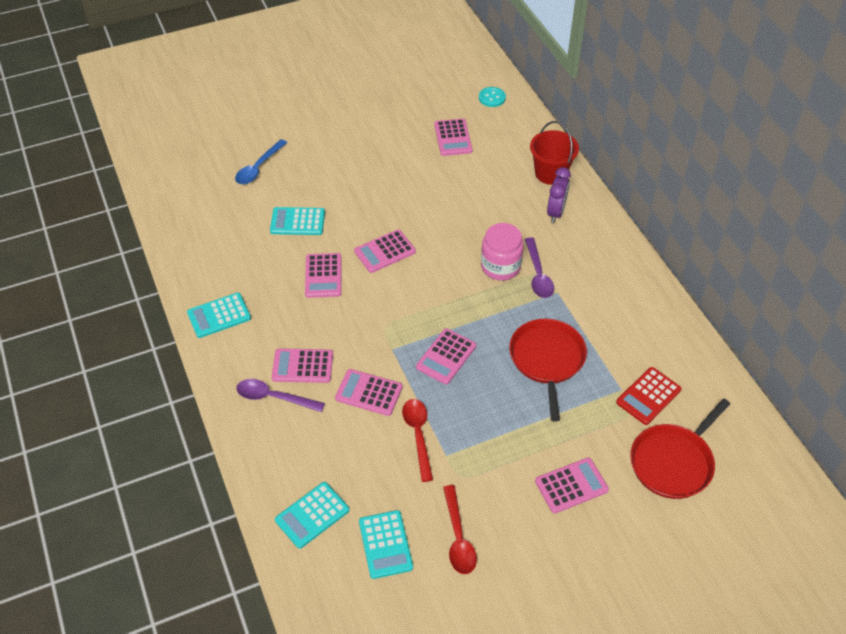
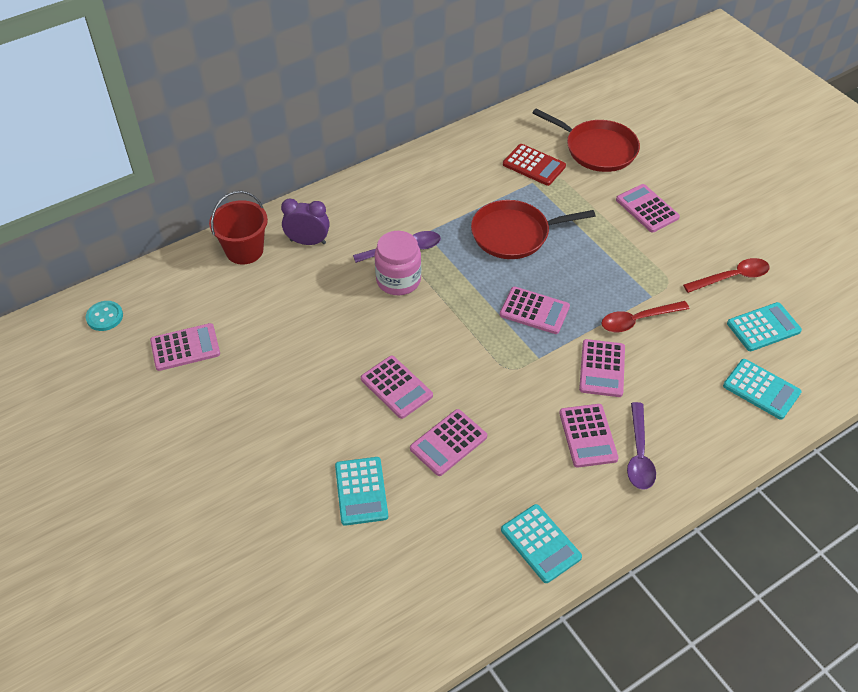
camera: 100 degrees left, 0 degrees up
blue spoon [235,139,287,184] -> none
pink calculator [305,253,342,298] -> pink calculator turned 150 degrees clockwise [410,409,487,476]

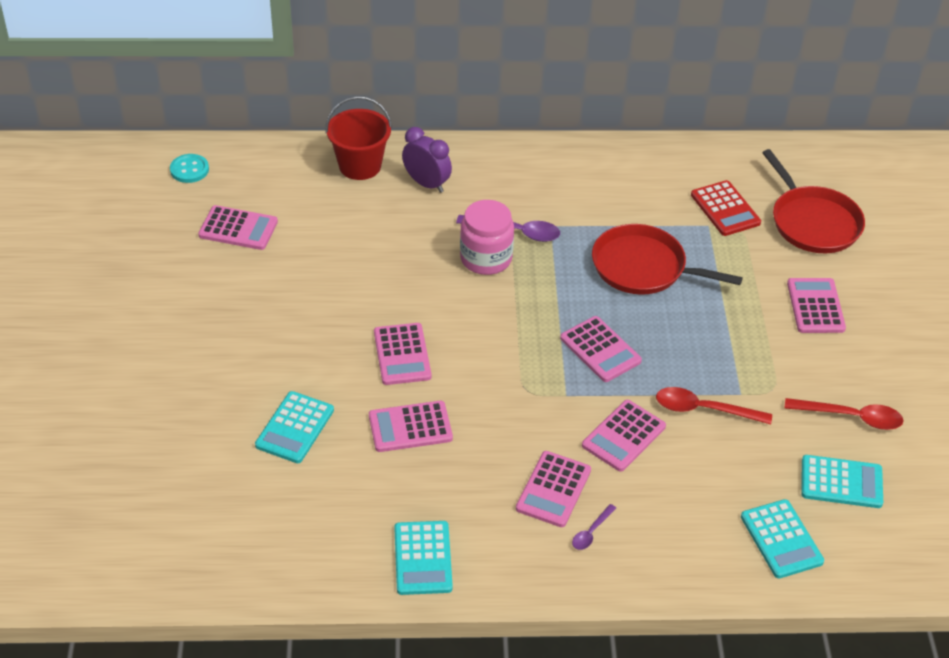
camera: 30 degrees right, 5 degrees down
purple spoon [627,402,656,490] -> purple spoon [572,504,616,550], size x0.55

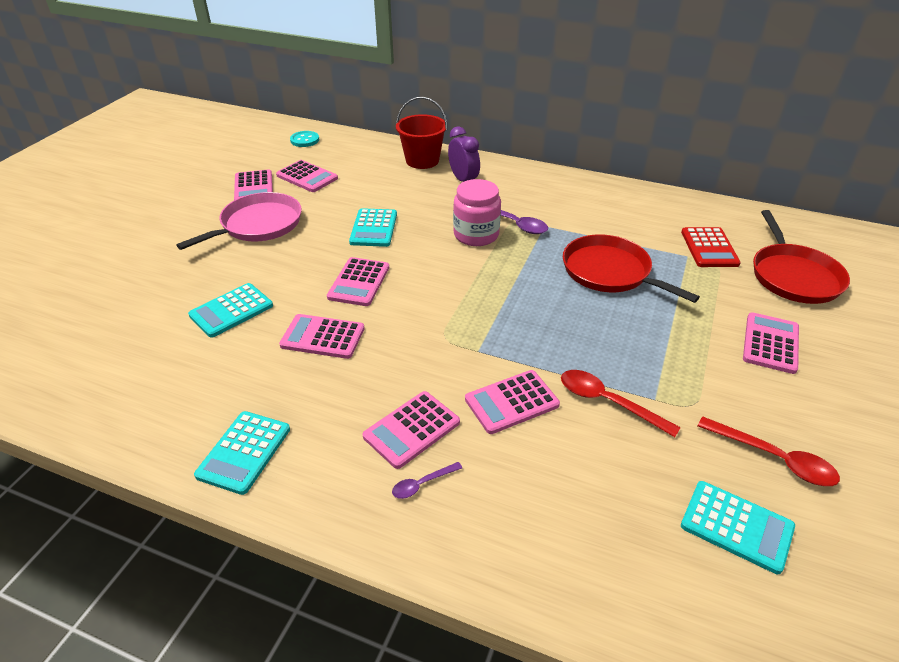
camera: 25 degrees right, 5 degrees down
pink calculator [560,316,642,382] -> pink calculator moved to [234,169,273,200]
turquoise calculator [741,499,824,578] -> turquoise calculator moved to [349,208,397,247]
none -> pink pan [176,192,302,250]

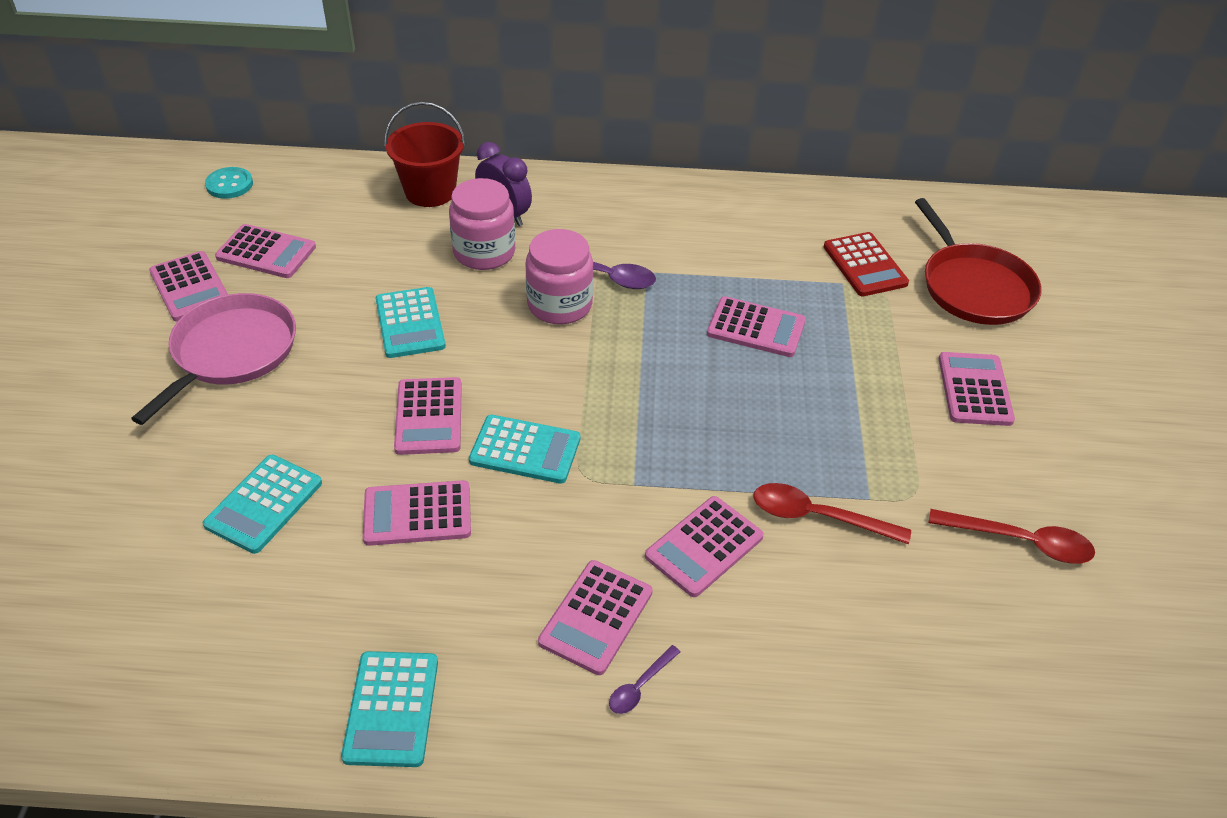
camera: 20 degrees left, 5 degrees up
red pan [563,234,700,303] -> pink calculator [707,296,806,357]
turquoise calculator [681,481,795,574] -> turquoise calculator moved to [469,415,580,484]
none -> pink jar [449,178,515,270]

